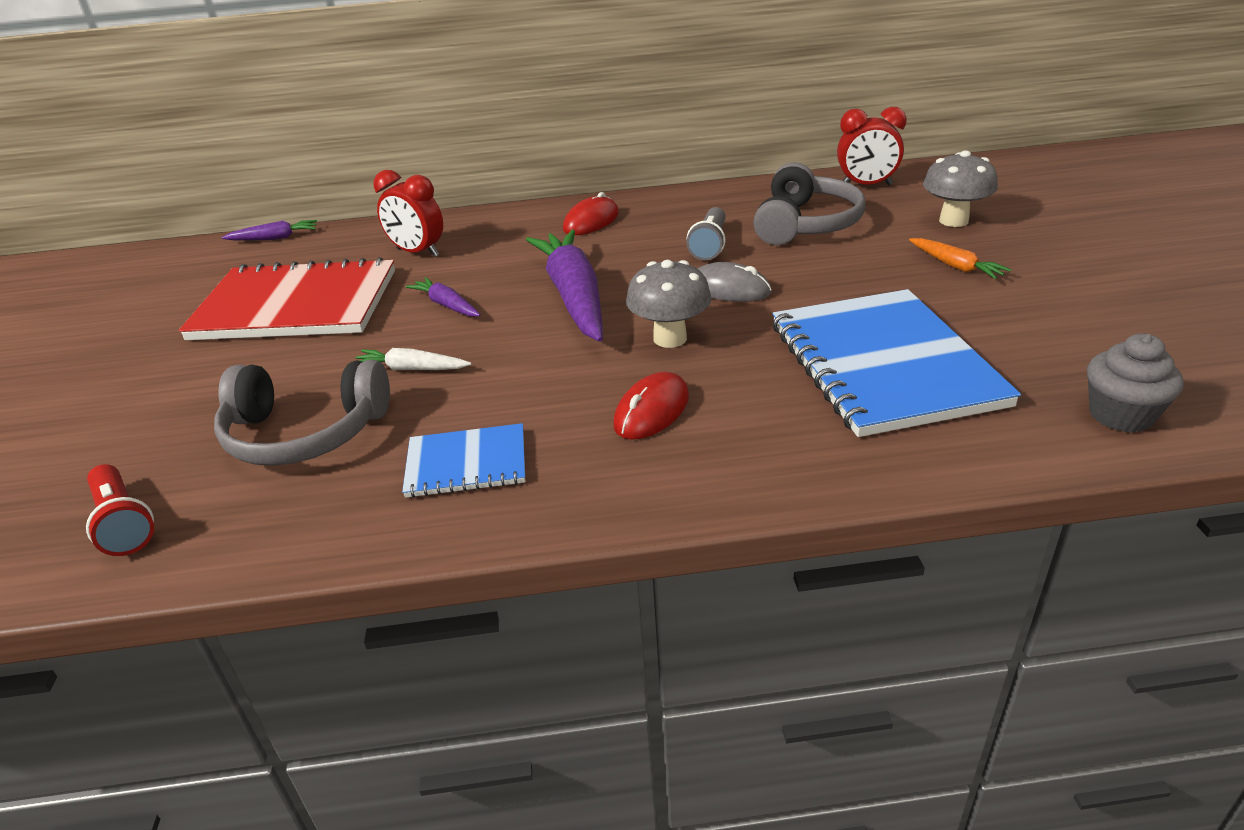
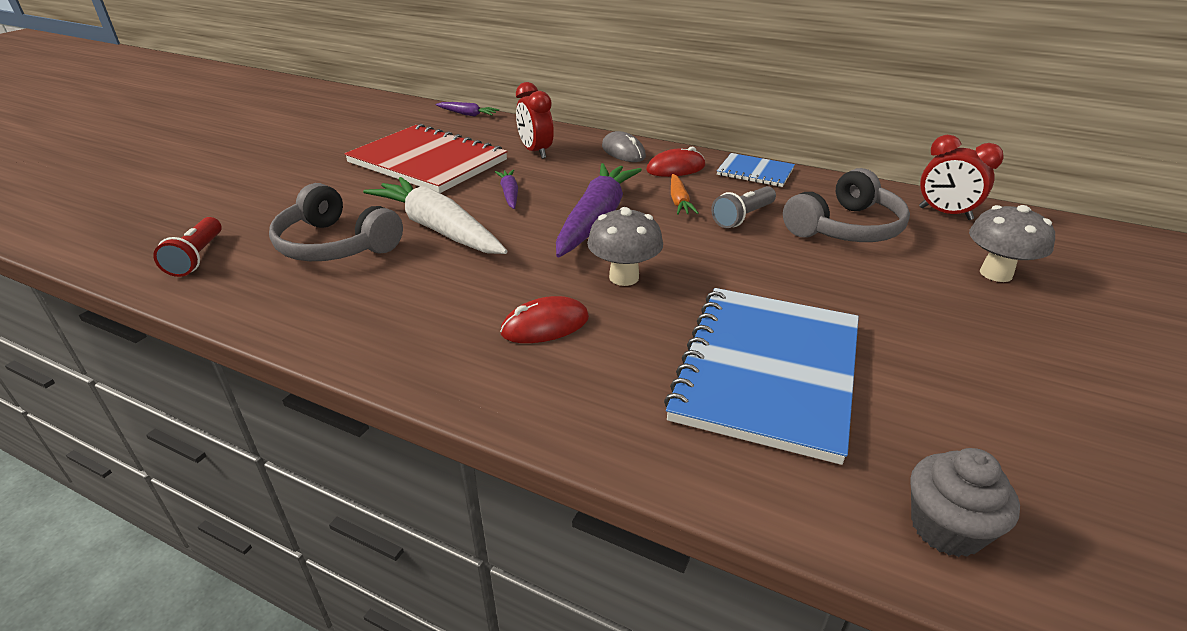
camera: 30 degrees right, 0 degrees up
white carrot [356,348,471,370] -> white carrot [363,177,507,254], size x2.13
blue notebook [402,423,525,498] -> blue notebook moved to [717,153,795,187]
grey mouse [697,262,772,302] -> grey mouse moved to [602,131,646,162]
orange carrot [909,238,1011,279] -> orange carrot moved to [671,174,698,215]

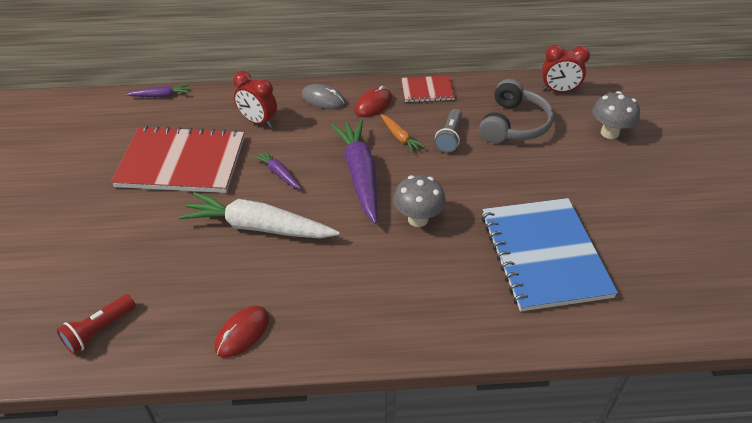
camera: 30 degrees left, 10 degrees up
red flashlight [153,217,222,277] -> red flashlight turned 75 degrees clockwise [57,294,136,354]
grey headphones [269,183,403,261] -> none
red mouse [500,296,589,343] -> red mouse moved to [214,306,269,357]
blue notebook [717,153,795,187] -> red notebook [401,76,455,102]
grey cupcake [910,448,1020,557] -> none

